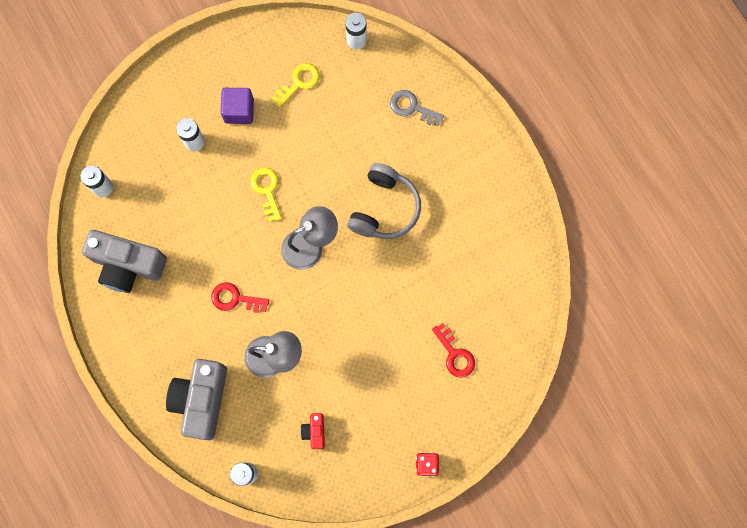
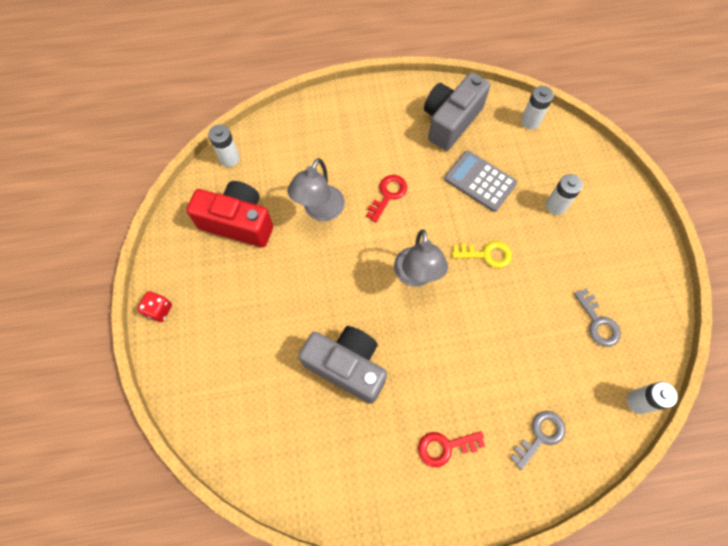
camera: 110 degrees right, 10 degrees down
grey camera [166,359,227,440] -> grey camera moved to [298,326,387,404]
purple cube [220,88,254,124] -> none
yellow key [272,63,320,108] -> grey key [574,288,621,347]
red camera [300,413,325,449] -> red camera [186,181,273,247], size x2.19
grey headphones [347,163,421,239] -> none
red key [432,323,475,378] -> red key moved to [418,431,485,467]
none -> grey calculator [444,150,517,212]

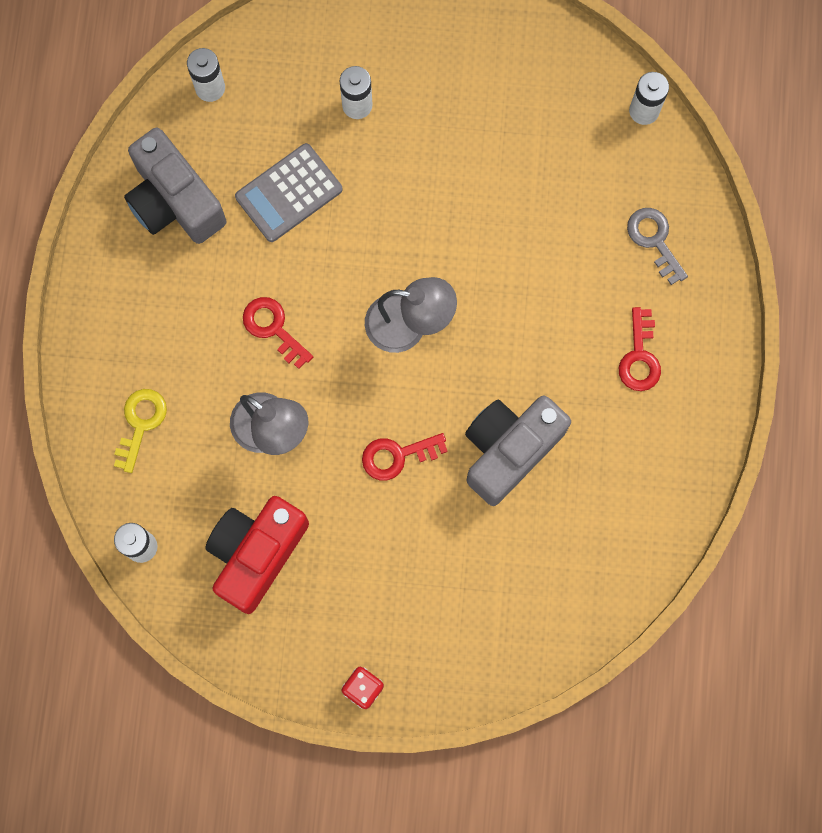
camera: 75 degrees left, 10 degrees up
yellow key [452,241,512,268] -> yellow key moved to [114,389,167,473]
grey key [574,288,621,347] -> none
none -> red key [362,433,448,481]

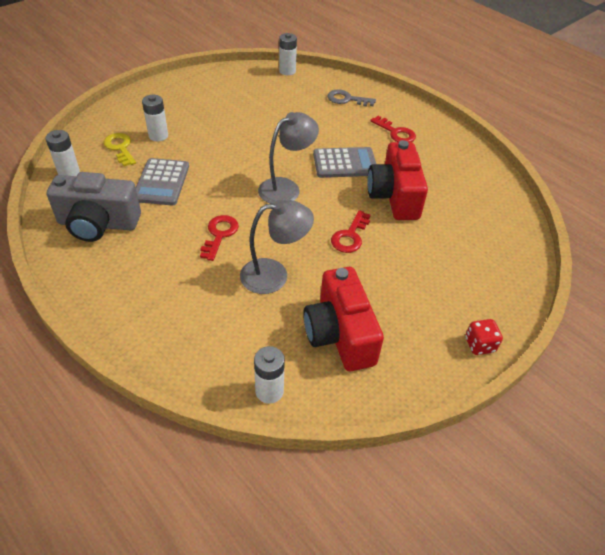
camera: 50 degrees left, 30 degrees down
yellow key [114,389,167,473] -> yellow key moved to [103,133,136,166]
red key [243,297,313,369] -> red key turned 105 degrees clockwise [200,215,239,261]
grey camera [465,396,571,506] -> red camera [367,140,428,220]
none -> grey calculator [313,147,376,178]

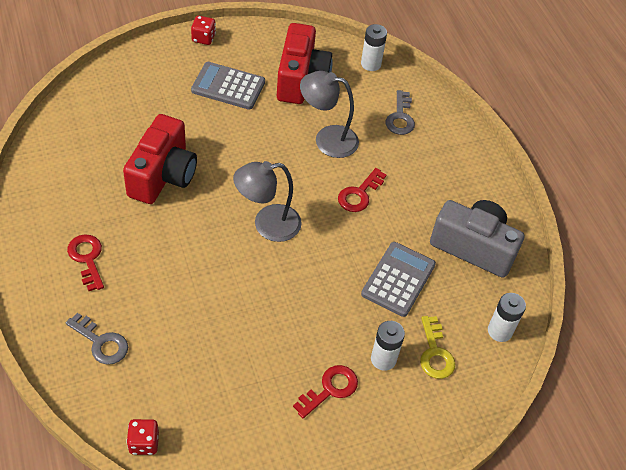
camera: 160 degrees left, 5 degrees up
white battery [279,33,297,75] -> red dice [126,419,159,455]
grey calculator [313,147,376,178] -> grey calculator moved to [191,62,265,110]
red key [331,210,370,253] -> red key moved to [293,365,358,418]
none -> grey key [386,90,415,135]

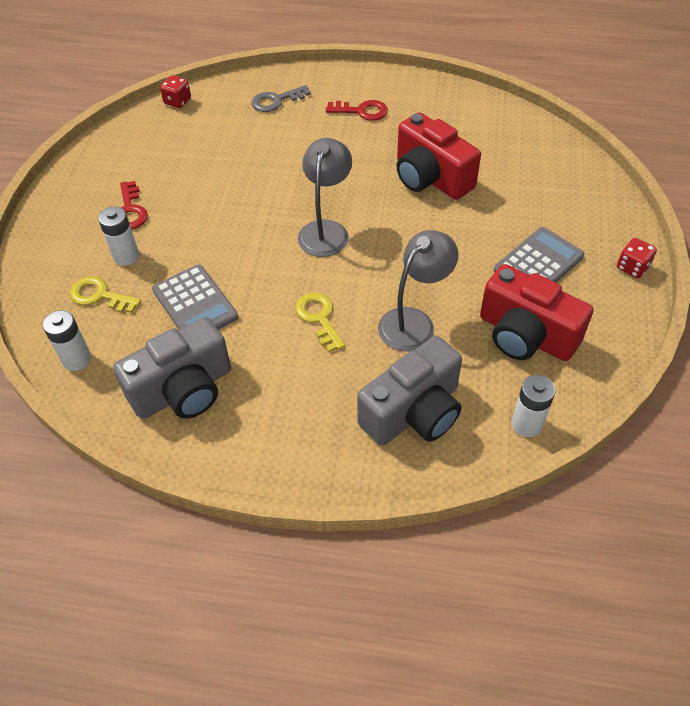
camera: 125 degrees right, 0 degrees up
red key [338,168,386,212] -> yellow key [295,292,345,352]
grey key [386,90,415,135] -> grey camera [357,336,462,446]

